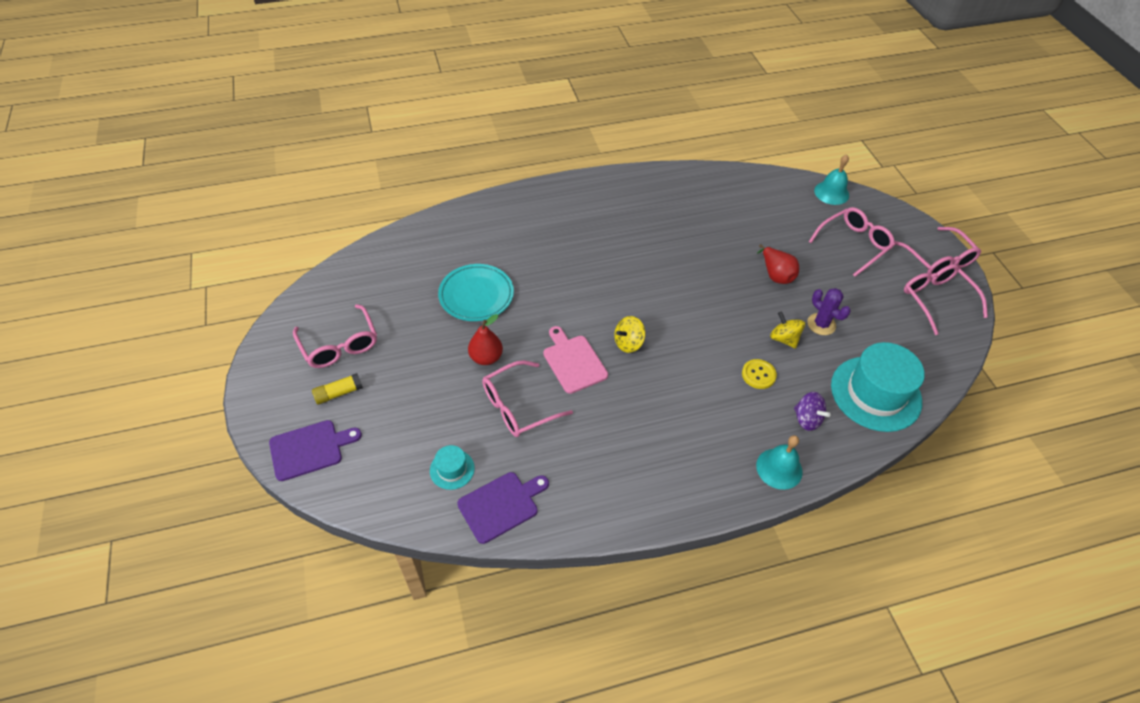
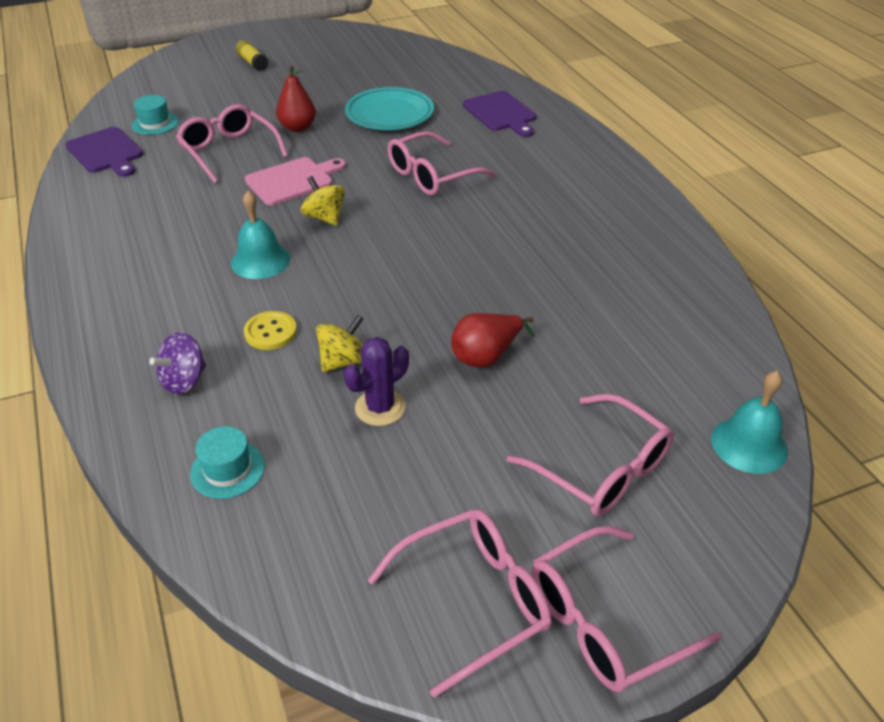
camera: 85 degrees right, 10 degrees down
purple cutting board [269,420,362,481] -> purple cutting board moved to [463,91,536,137]
pink glasses [293,304,377,368] -> pink glasses moved to [388,131,497,195]
turquoise bell [756,435,803,490] -> turquoise bell moved to [231,191,290,279]
turquoise hat [831,342,925,432] -> turquoise hat [190,426,265,499], size x0.46

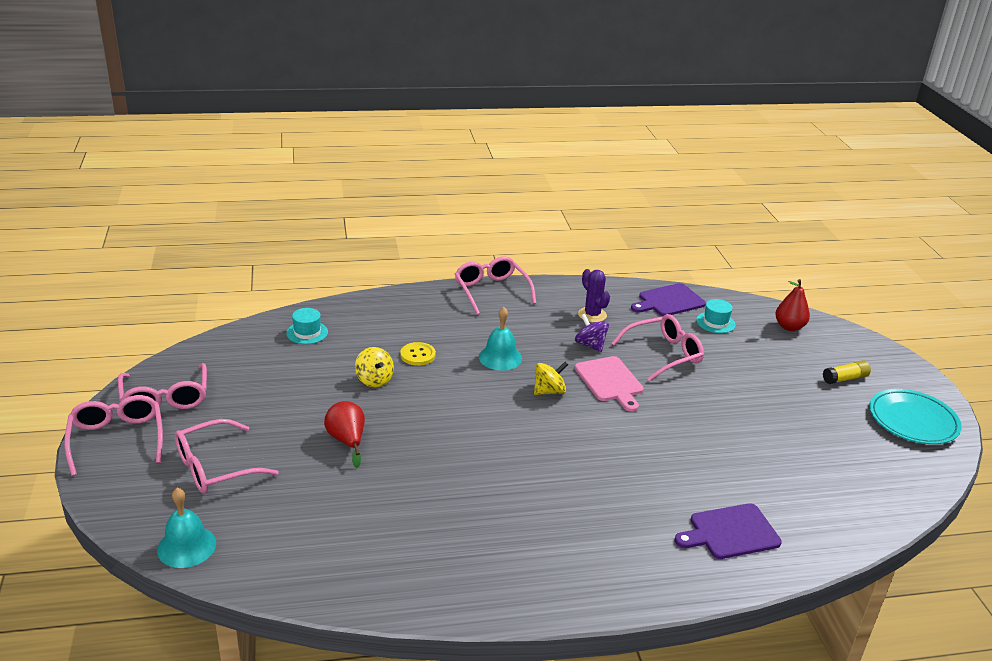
camera: 100 degrees right, 10 degrees down
purple spinning top [149,332,206,394] -> purple spinning top moved to [575,314,609,352]
red pear [276,65,316,132] -> red pear moved to [775,279,810,331]
purple cactus [344,337,409,426] -> purple cactus moved to [578,269,610,323]
turquoise plate [345,87,434,130] -> turquoise plate moved to [869,389,962,444]
pink glasses [388,131,497,195] -> pink glasses moved to [455,256,536,315]

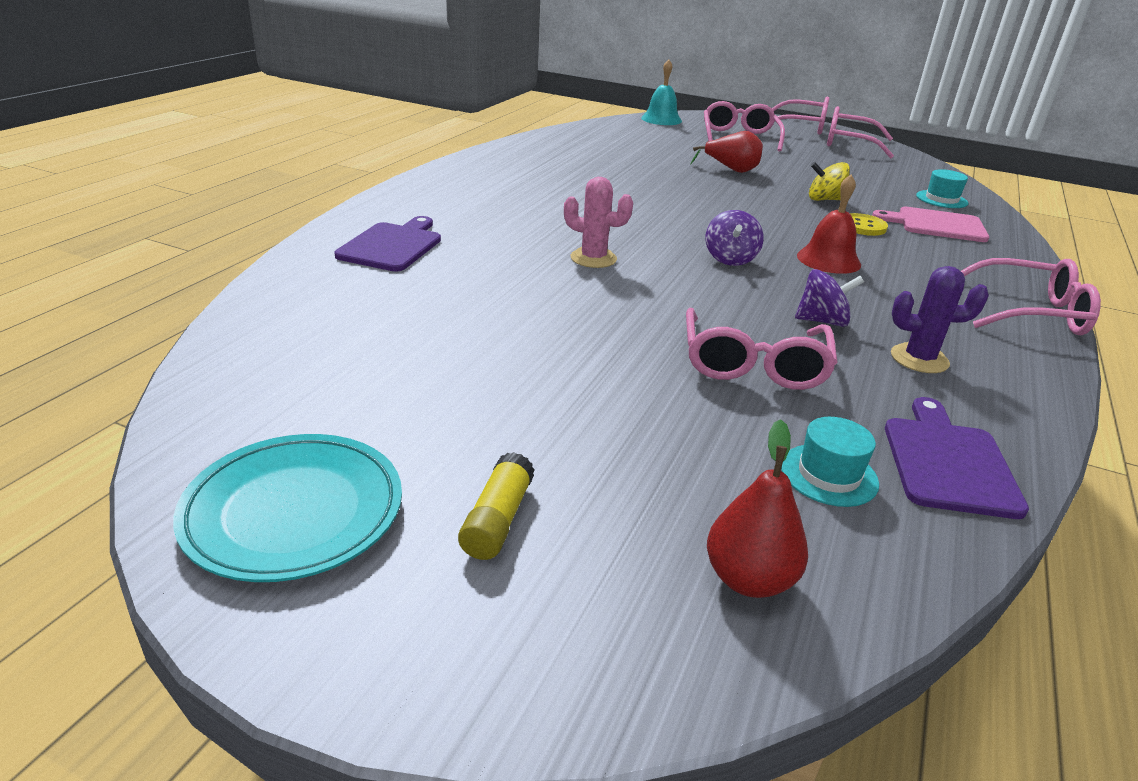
camera: 125 degrees right, 0 degrees up
turquoise bell [479,307,522,370] -> red bell [797,175,861,274]
yellow spinning top [534,362,568,395] -> purple spinning top [706,210,764,266]
pink cutting board [575,356,644,412] -> pink cutting board moved to [872,207,989,242]
none -> pink cactus [564,177,633,268]

